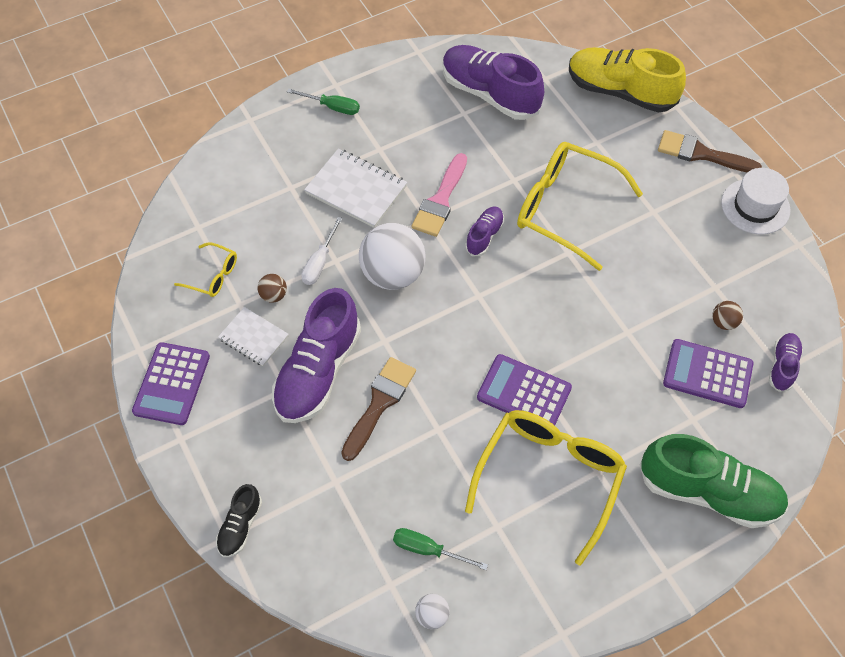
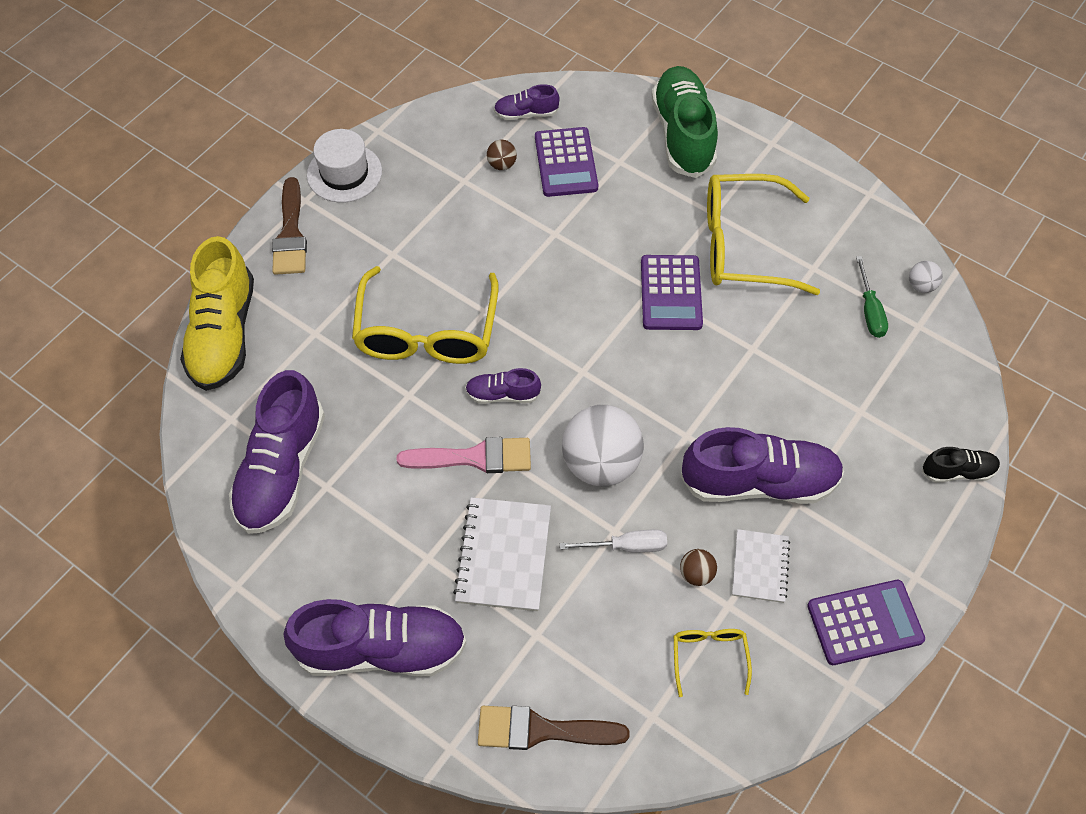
camera: 115 degrees left, 0 degrees up
green screwdriver [287,88,360,115] -> purple shoe [284,599,466,677]
brown brush [341,357,416,461] -> brown brush moved to [478,706,630,750]

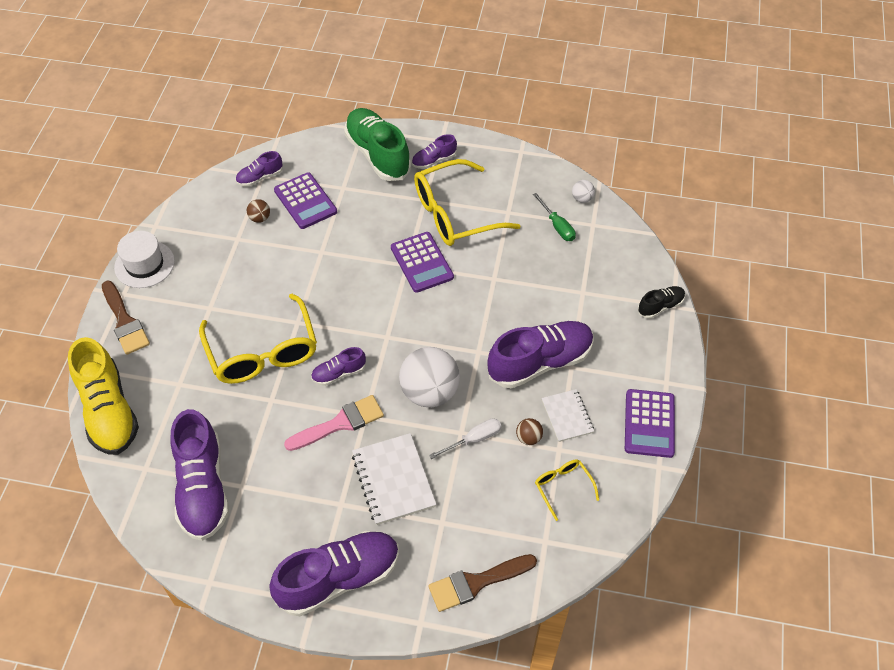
camera: 25 degrees left, 5 degrees down
purple calculator [807,580,925,665] -> purple calculator turned 135 degrees clockwise [625,389,675,458]
none -> purple shoe [412,134,457,169]

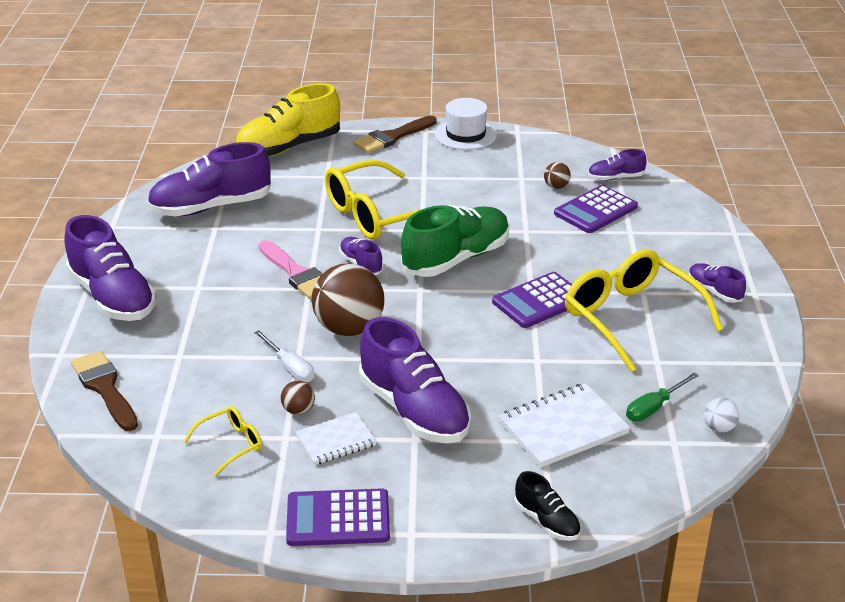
camera: 80 degrees right, 20 degrees down
purple shoe [236,151,282,187] -> purple shoe turned 60 degrees counterclockwise [588,149,647,181]
green shoe [344,108,411,181] -> green shoe moved to [401,205,509,277]
white notebook [352,433,436,525] -> white notebook moved to [499,383,631,467]
white ball [399,347,460,407] -> brown ball [312,263,384,336]

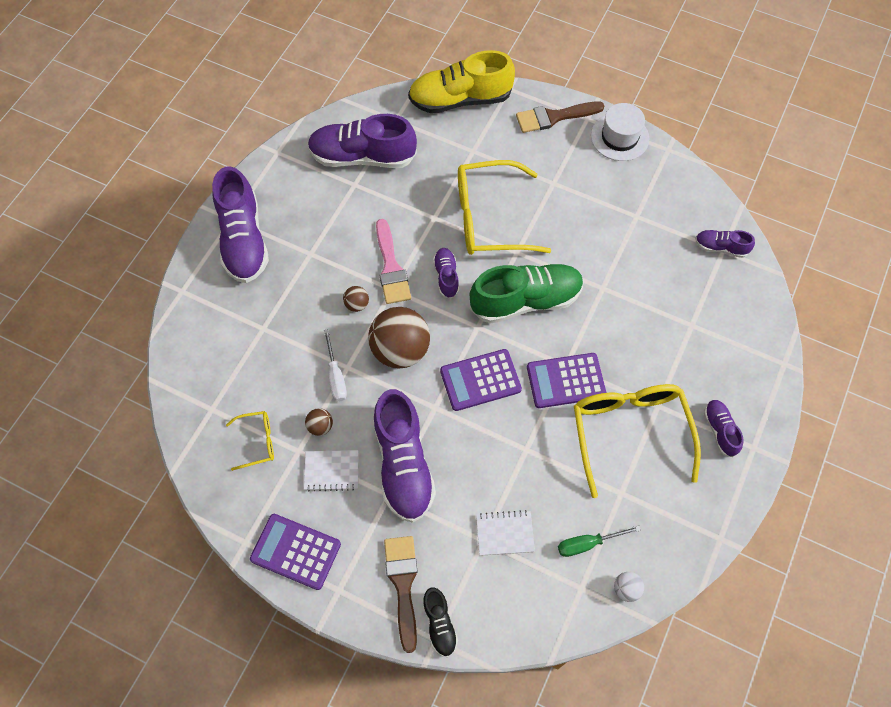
camera: 25 degrees right, 30 degrees up
brown brush [71,351,138,431] -> brown brush moved to [384,536,418,653]
white notebook [499,383,631,467] -> white notebook [476,510,535,556], size x0.63
brown ball [544,162,571,189] -> brown ball moved to [343,286,369,312]
purple calculator [554,185,638,233] -> purple calculator moved to [440,349,522,411]

